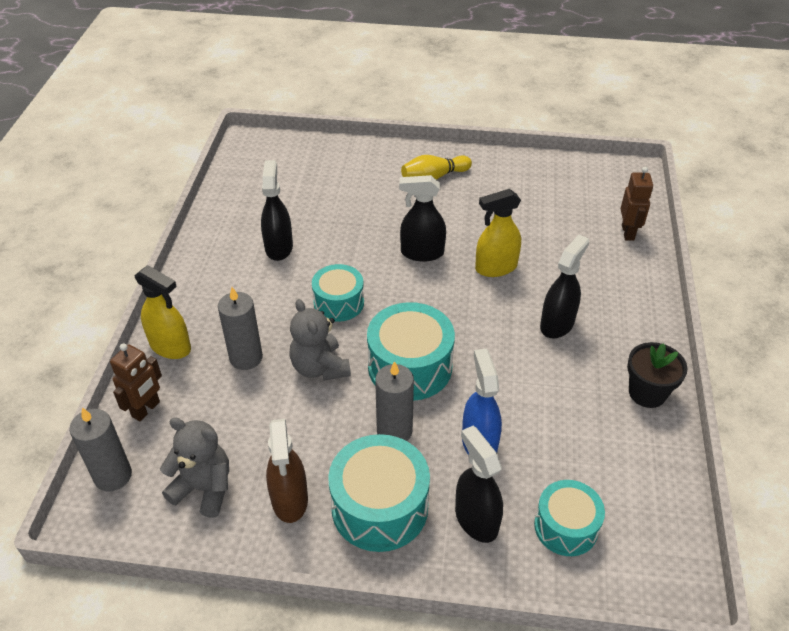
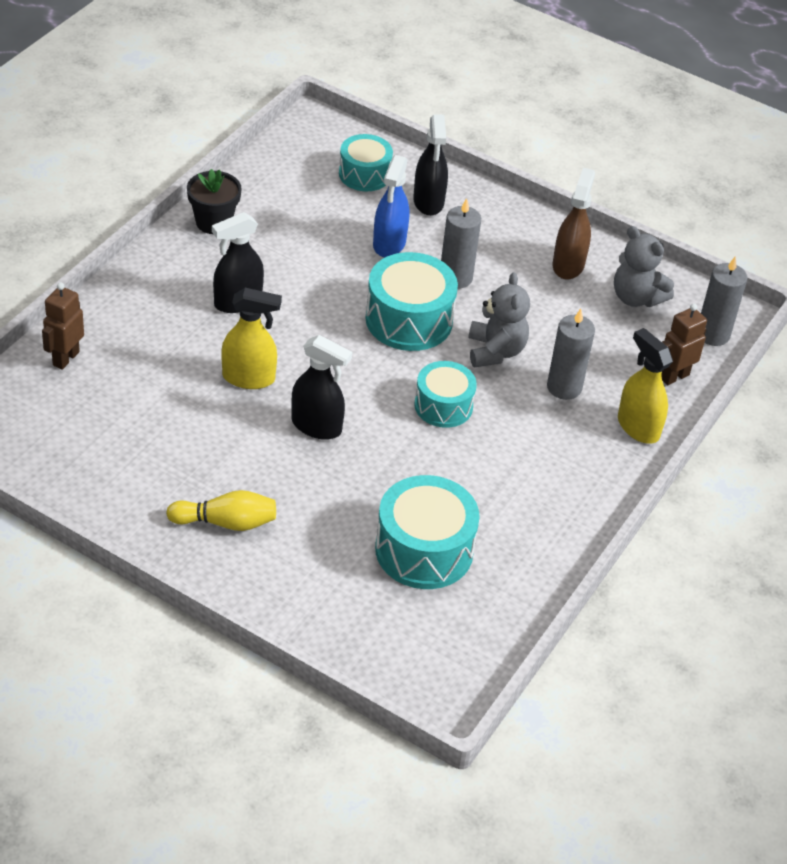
camera: 160 degrees left, 0 degrees up
black spray bottle [261,160,293,261] -> none
turquoise drum [328,434,430,552] -> turquoise drum moved to [375,475,480,589]

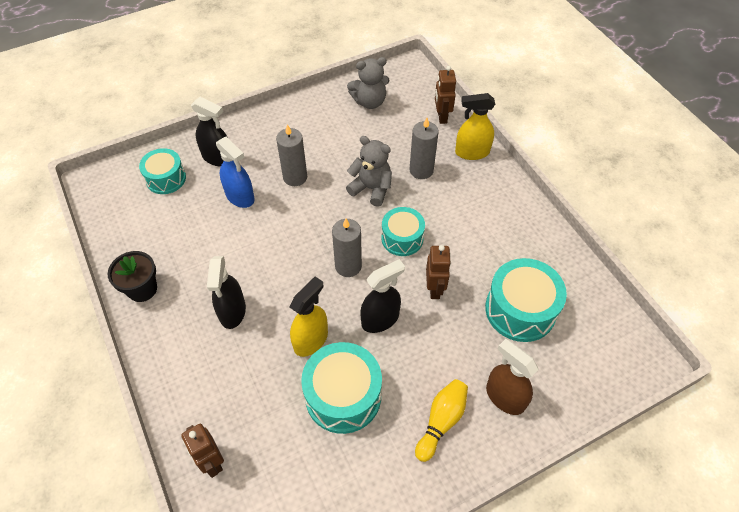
camera: 55 degrees left, 10 degrees up
turquoise drum [366,252,458,351] -> turquoise drum moved to [301,342,382,434]
brown spray bottle [553,168,595,280] -> brown spray bottle moved to [486,339,539,415]
grey candle [701,257,747,346] -> grey candle moved to [332,218,362,277]
none -> brown robot [426,245,451,299]

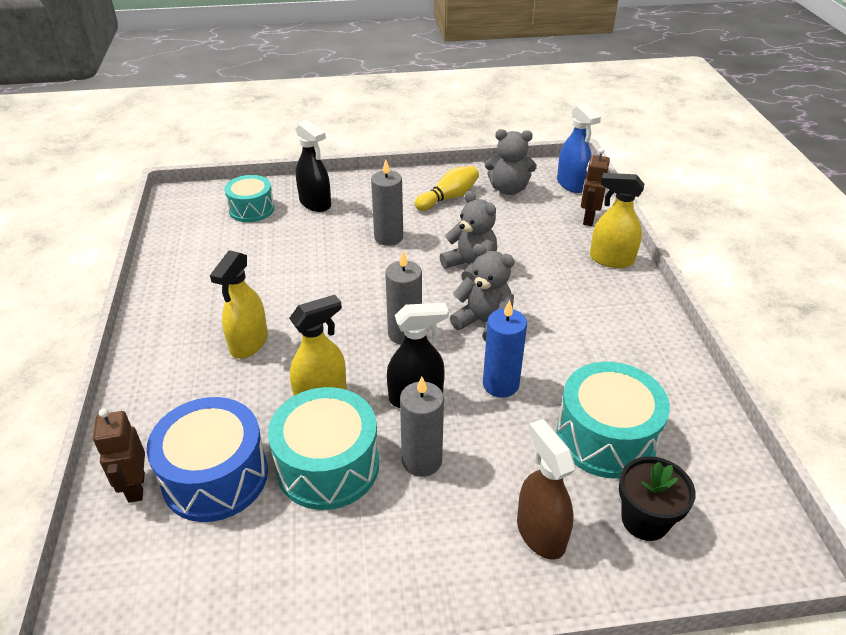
camera: 20 degrees right, 15 degrees down
black flower pot [108,251,157,302] -> black flower pot moved to [619,456,696,541]
black spray bottle [207,256,246,329] -> yellow spray bottle [210,250,268,359]
blue spray bottle [216,137,255,208] -> blue spray bottle moved to [557,102,601,193]
turquoise drum [382,207,425,256] -> grey teddy bear [450,244,515,341]
grey candle [409,118,439,179] -> grey candle moved to [400,376,444,477]
yellow bowling pin [415,379,468,462] -> yellow bowling pin moved to [415,166,479,211]
brown robot [426,245,451,299] -> blue candle [483,300,527,398]
none -> blue drum [147,397,268,522]

